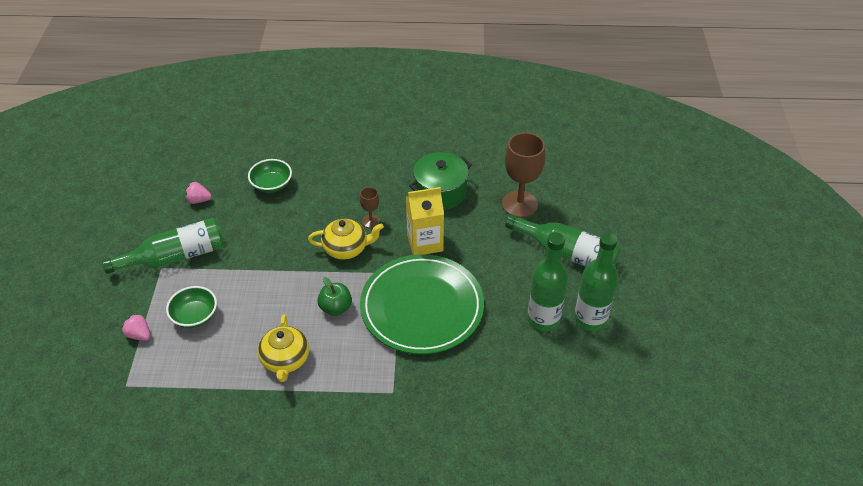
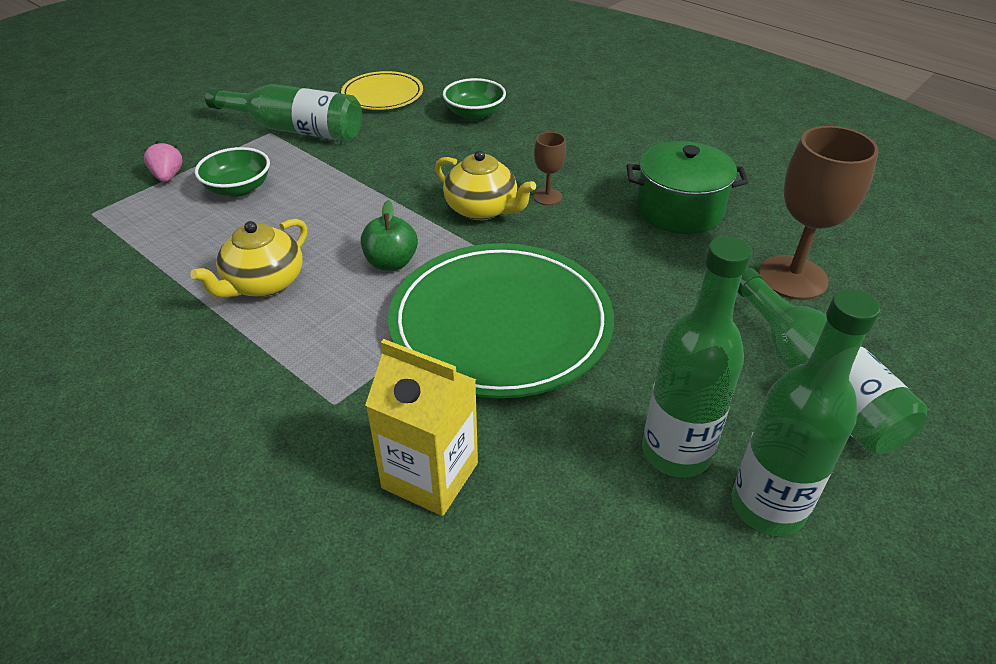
camera: 40 degrees right, 5 degrees down
pink strawberry [185,181,212,204] -> yellow plate [341,71,423,110]
yellow carton [406,187,444,255] -> yellow carton moved to [365,339,478,516]

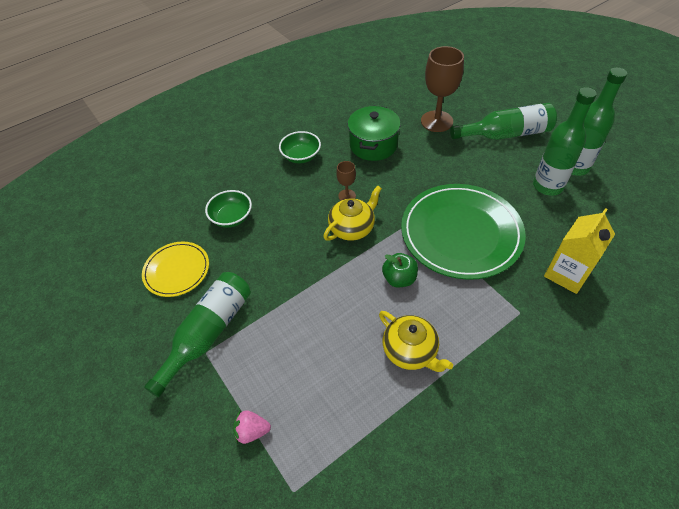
camera: 75 degrees left, 10 degrees up
green bowl [195,147,270,197] -> green bowl moved to [279,131,321,164]

